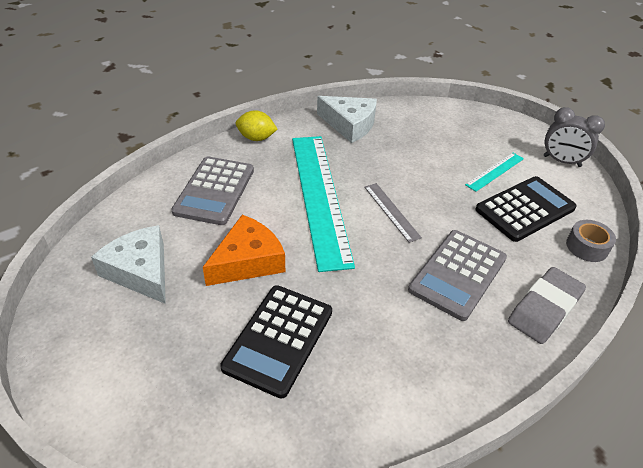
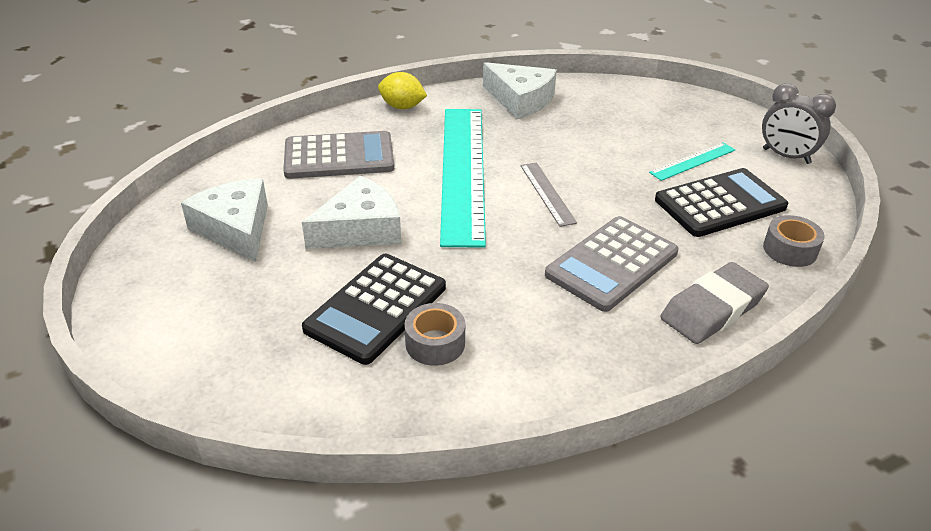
camera: 10 degrees right, 5 degrees down
grey calculator [171,156,254,225] -> grey calculator turned 120 degrees counterclockwise [283,131,394,179]
orange cheese [203,215,285,286] -> white cheese [302,175,401,249]
none -> grey tape [405,303,465,366]

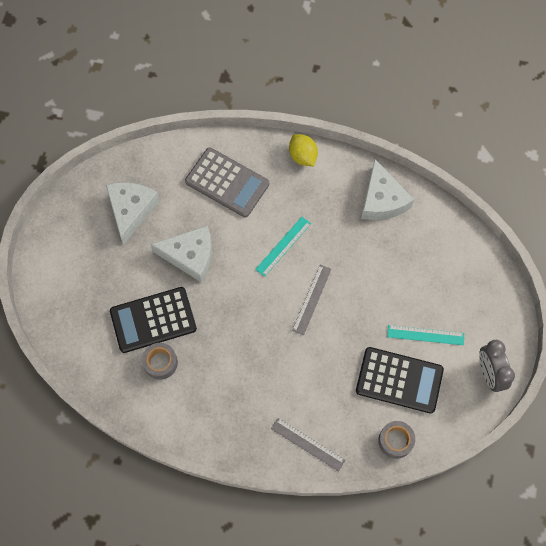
camera: 40 degrees right, 30 degrees up
turquoise ruler [440,109,486,248] -> turquoise ruler [255,217,311,277], size x0.44
grey calculator [545,216,678,312] -> none
grey eraser [661,262,769,344] -> grey ruler [271,418,345,472]

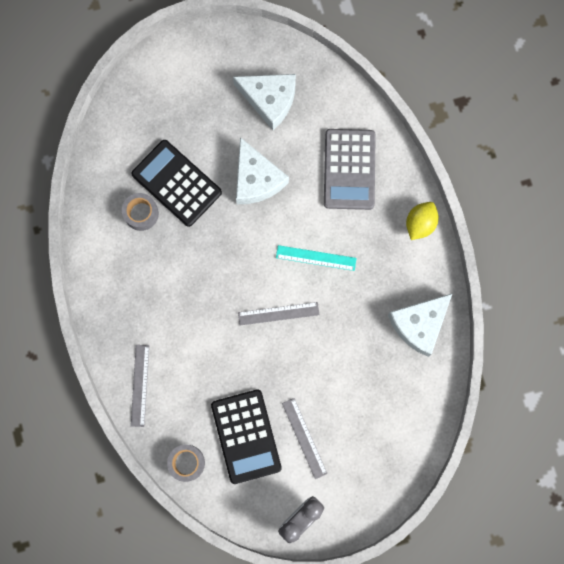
camera: 60 degrees right, 10 degrees up
white cheese [106,182,160,244] -> white cheese turned 45 degrees clockwise [233,74,296,130]
turquoise ruler [387,325,464,345] -> grey ruler [282,398,328,479]

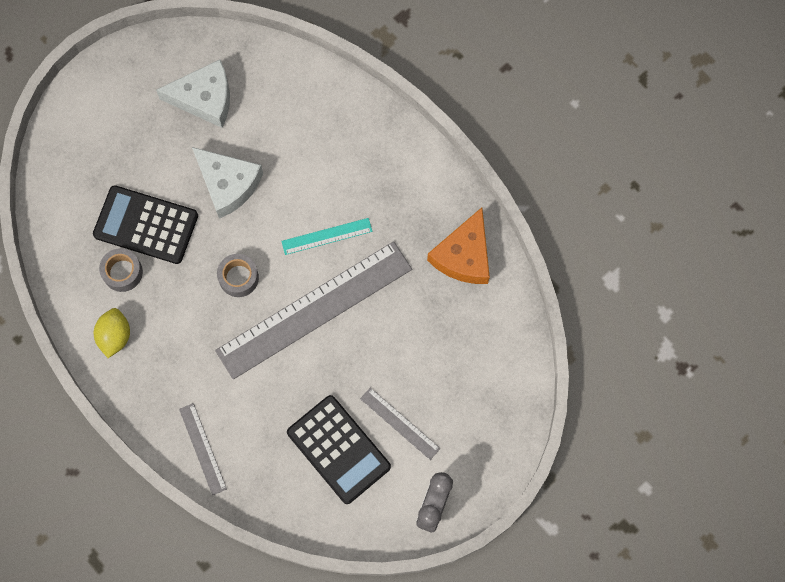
camera: 25 degrees left, 5 degrees down
grey tape [167,445,205,482] -> grey tape moved to [217,254,259,297]
grey ruler [238,302,320,325] -> grey ruler [215,241,412,379], size x2.29
grey calculator [324,129,376,210] -> none
white cheese [388,293,453,357] -> orange cheese [427,208,490,284]
yellow lemon [406,202,439,240] -> yellow lemon moved to [94,308,130,358]

